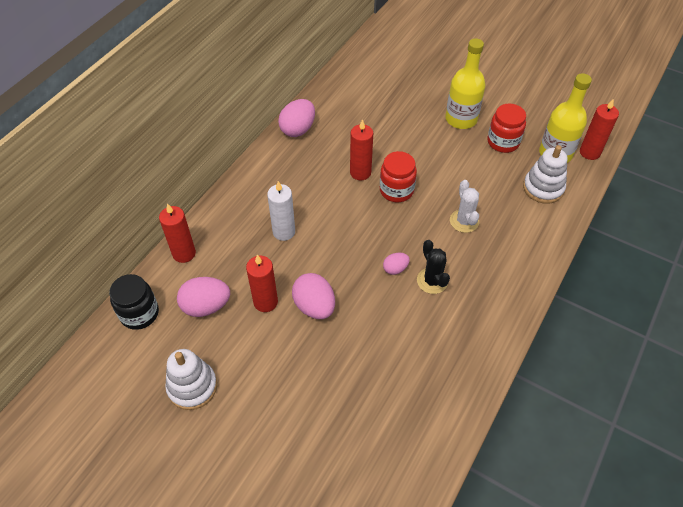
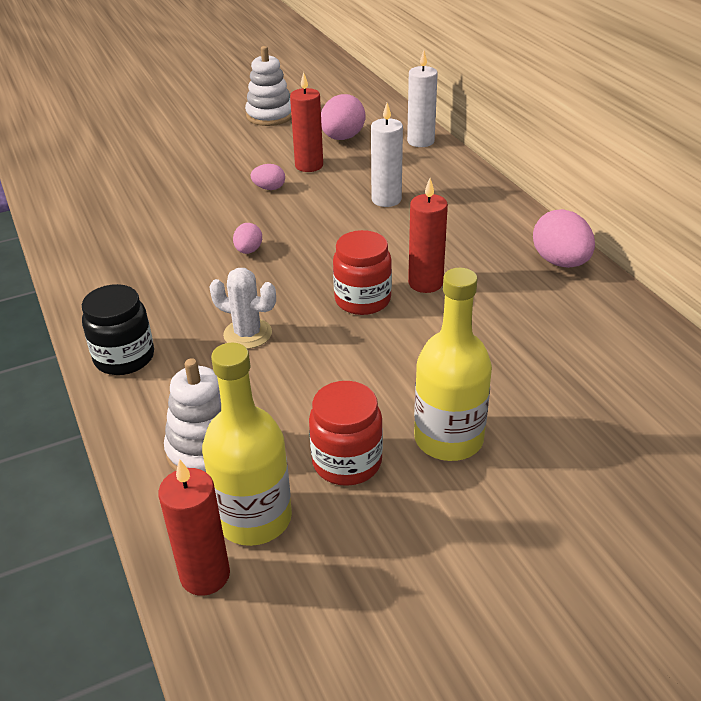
camera: 125 degrees right, 15 degrees down
black jar [109,274,159,330] -> black jar moved to [82,284,154,375]
red candle [159,203,196,263] -> white candle [407,51,438,147]
pink egg [292,273,335,319] -> pink egg [251,164,285,190], size x0.55
black cactus [417,240,450,294] -> none

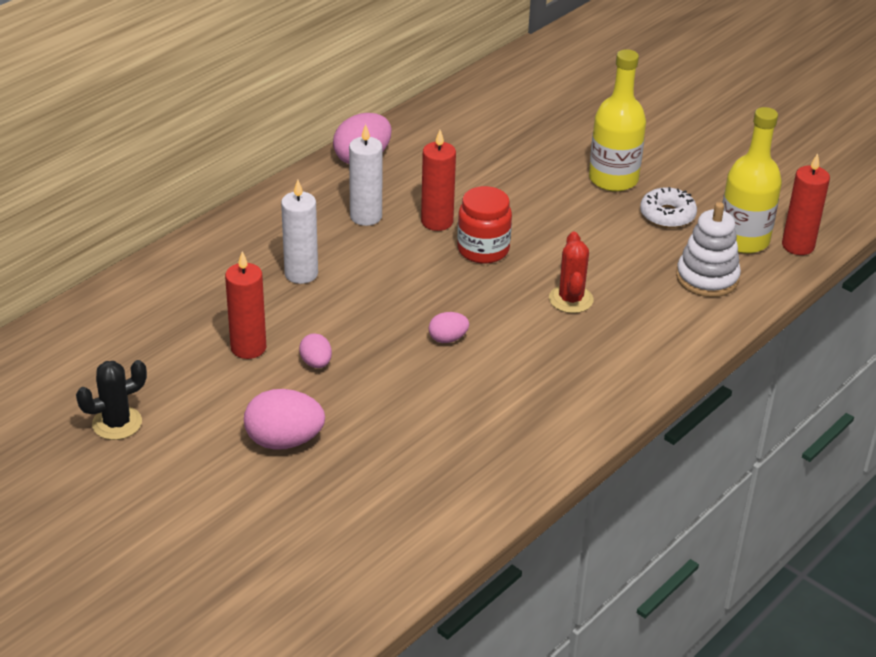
camera: 115 degrees left, 0 degrees up
black jar [82,284,154,375] -> none
white cactus [209,268,276,349] -> red cactus [549,232,594,313]
white stacking toy [245,46,292,126] -> black cactus [76,360,147,440]
red jar [309,381,383,486] -> white donut [640,187,697,228]
pink egg [321,94,366,140] -> pink egg moved to [244,389,325,450]
white candle [407,51,438,147] -> white candle moved to [349,124,383,226]

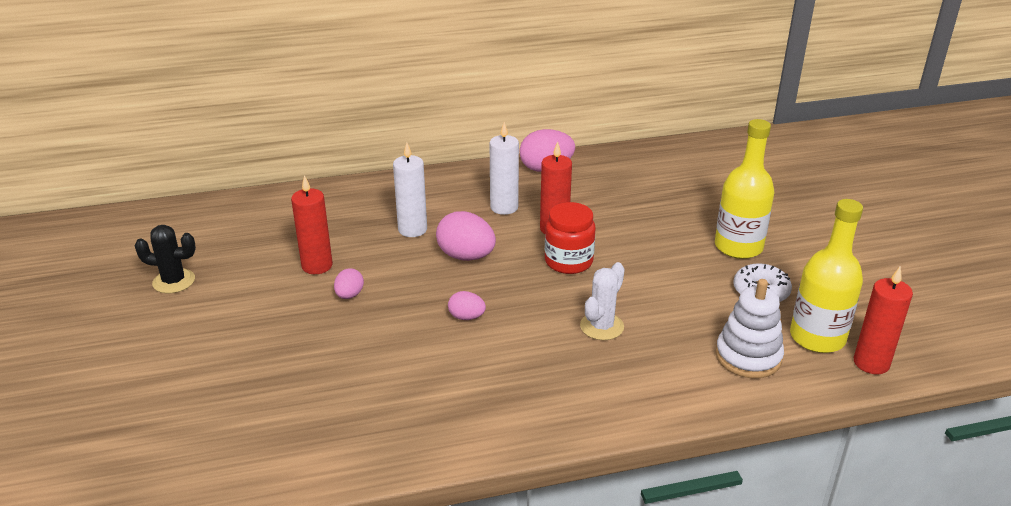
camera: 35 degrees right, 5 degrees down
pink egg [244,389,325,450] -> pink egg moved to [436,211,496,261]
red cactus [549,232,594,313] -> white cactus [580,262,625,340]

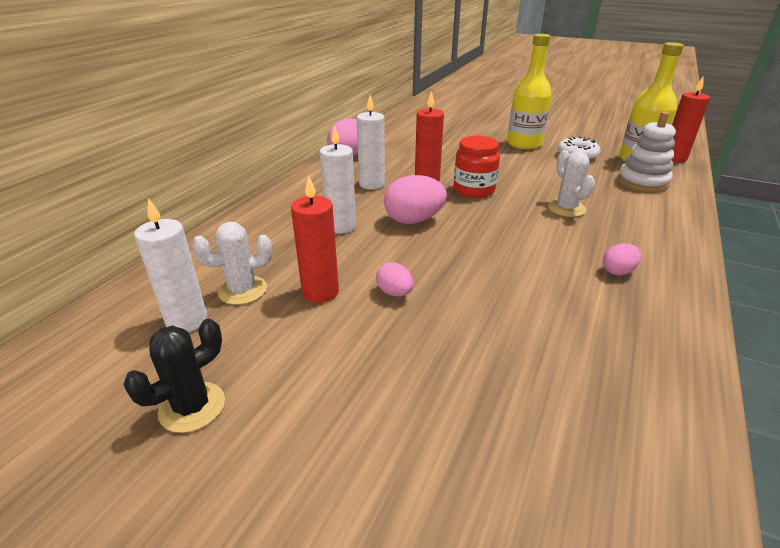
camera: 50 degrees left, 0 degrees up
pink egg [448,291,486,320] -> pink egg moved to [603,243,641,276]
none -> white candle [134,198,207,332]
none -> white cactus [192,222,272,305]

